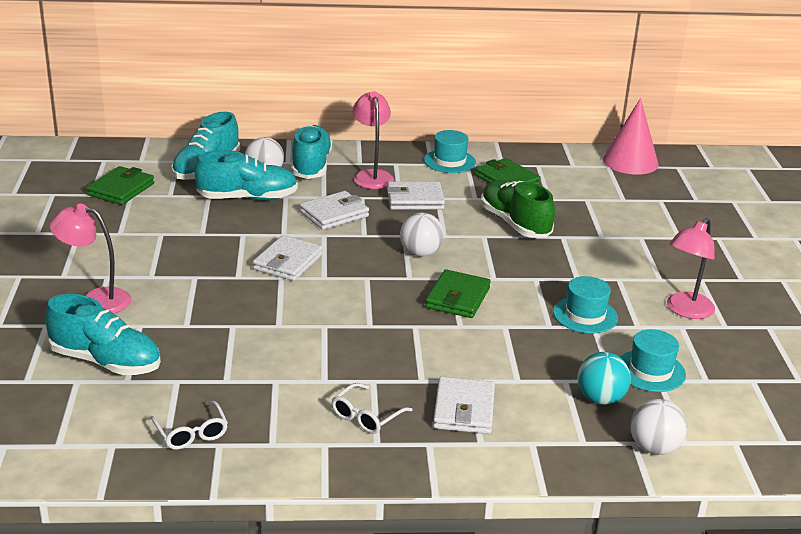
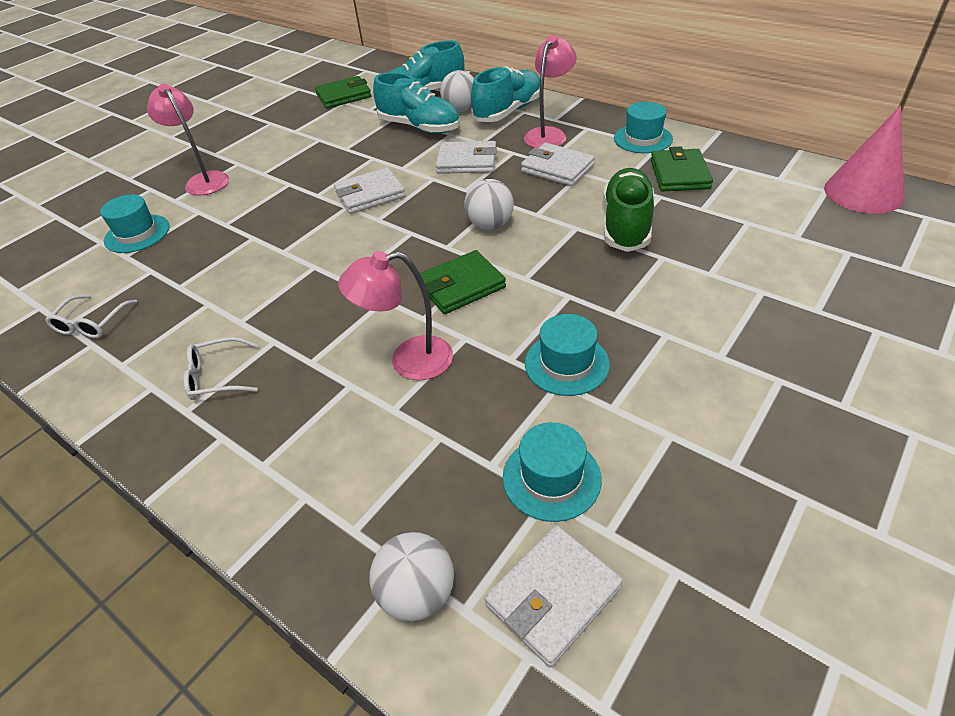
camera: 45 degrees right, 15 degrees up
turquoise shoe [45,294,161,375] -> turquoise hat [100,195,170,253]
white wallet [433,377,495,434] -> white wallet moved to [484,525,623,667]
turquoise ball [578,352,631,405] -> none
pink lamp [667,218,715,319] -> pink lamp moved to [338,251,453,380]

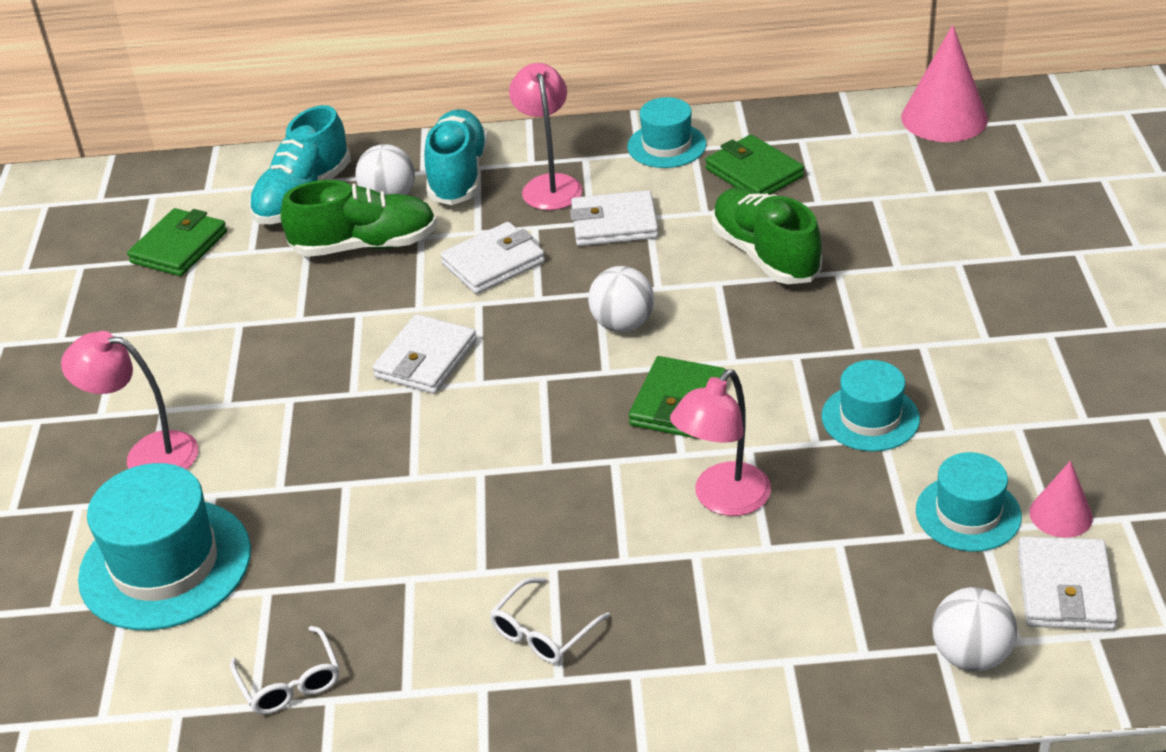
camera: 40 degrees left, 5 degrees down
turquoise hat [100,195,170,253] -> turquoise hat [78,463,251,630], size x1.68
turquoise shoe [373,72,460,134] -> green shoe [280,180,437,257]
none -> pink cone [1029,460,1093,538]

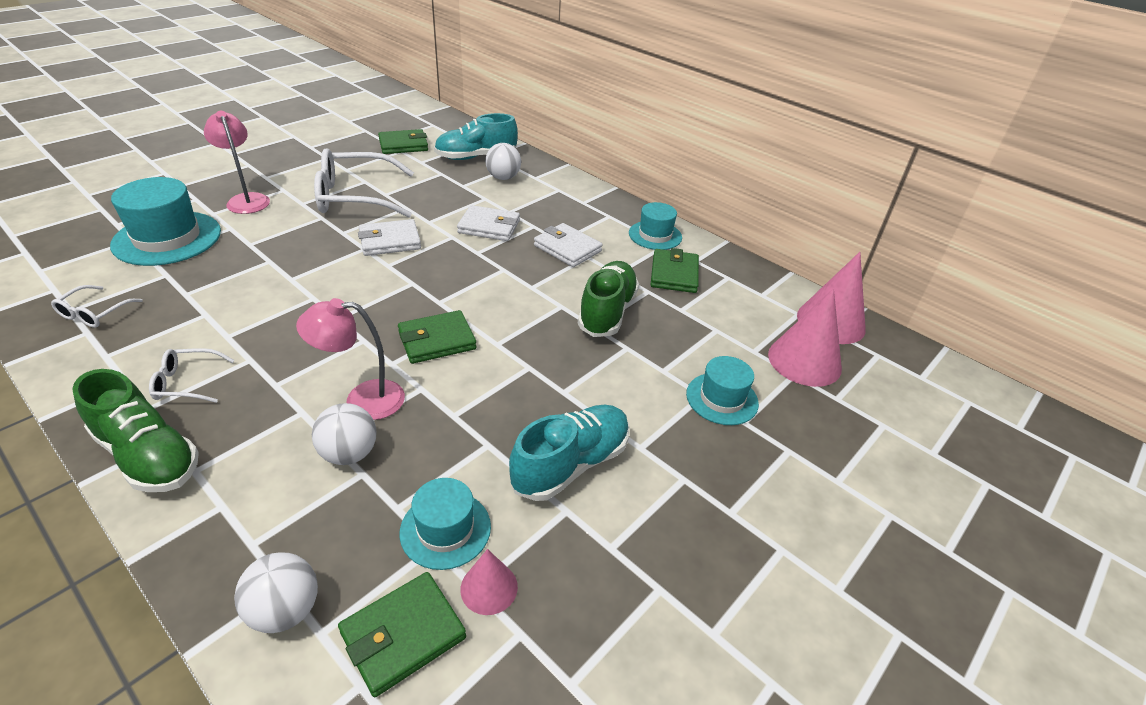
camera: 40 degrees right, 0 degrees up
green shoe [280,180,437,257] -> green shoe moved to [72,369,199,492]
turquoise shoe [424,109,488,205] -> turquoise shoe moved to [509,405,629,501]
pink lamp [509,63,583,210] -> none
white ball [588,266,654,332] -> white ball moved to [312,403,376,465]
turquoise hat [821,360,920,451] -> turquoise hat moved to [686,356,759,425]
white wallet [1018,537,1118,630] -> green wallet [338,572,466,697]
none -> white glasses [314,148,414,218]
none -> pink cone [768,289,842,387]

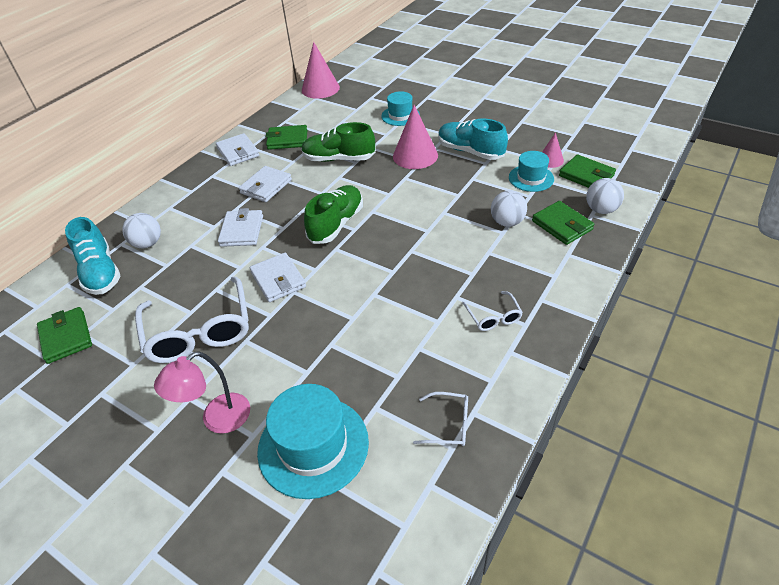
camera: 95 degrees left, 5 degrees up
green shoe [72,369,199,492] -> green shoe moved to [304,185,363,244]
pink lamp [296,298,405,420] -> none
green wallet [398,310,477,364] -> green wallet moved to [532,201,594,245]
turquoise hat [629,202,682,250] -> white wallet [216,133,259,166]
pink cone [768,289,842,387] -> pink cone moved to [393,105,438,169]

